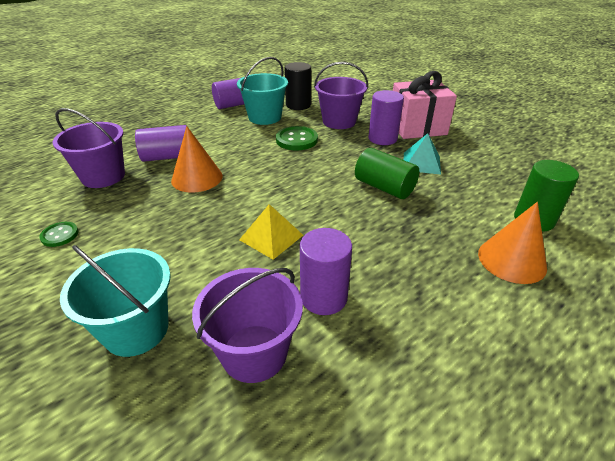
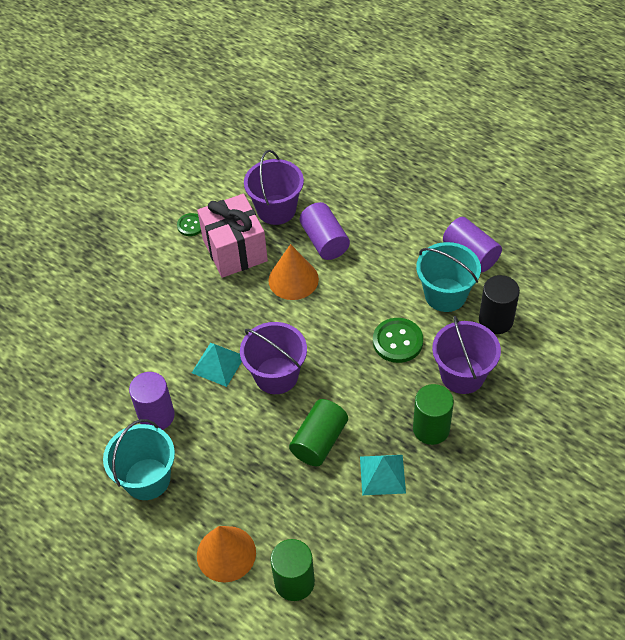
camera: 80 degrees right, 15 degrees up
turquoise bucket [60,245,171,357] -> turquoise bucket moved to [103,419,175,500]
purple bucket [192,268,303,383] -> purple bucket moved to [240,322,307,394]
yellow pyramid [239,204,303,260] -> turquoise pyramid [192,343,242,387]
purple cylinder [368,90,404,145] -> green cylinder [413,384,454,445]
pink gift [393,71,457,139] -> pink gift moved to [197,194,268,278]

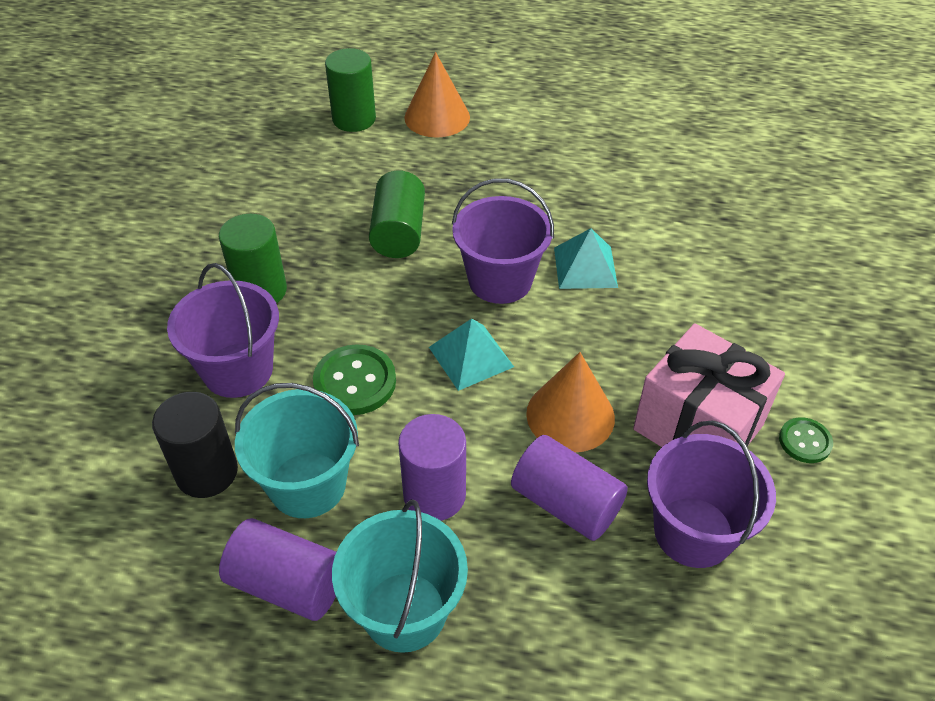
camera: 150 degrees right, 5 degrees down
turquoise bucket [103,419,175,500] -> turquoise bucket moved to [332,499,468,653]
purple cylinder [129,372,175,430] -> purple cylinder moved to [398,414,466,521]
turquoise pyramid [360,455,406,495] -> turquoise pyramid moved to [429,318,514,391]

